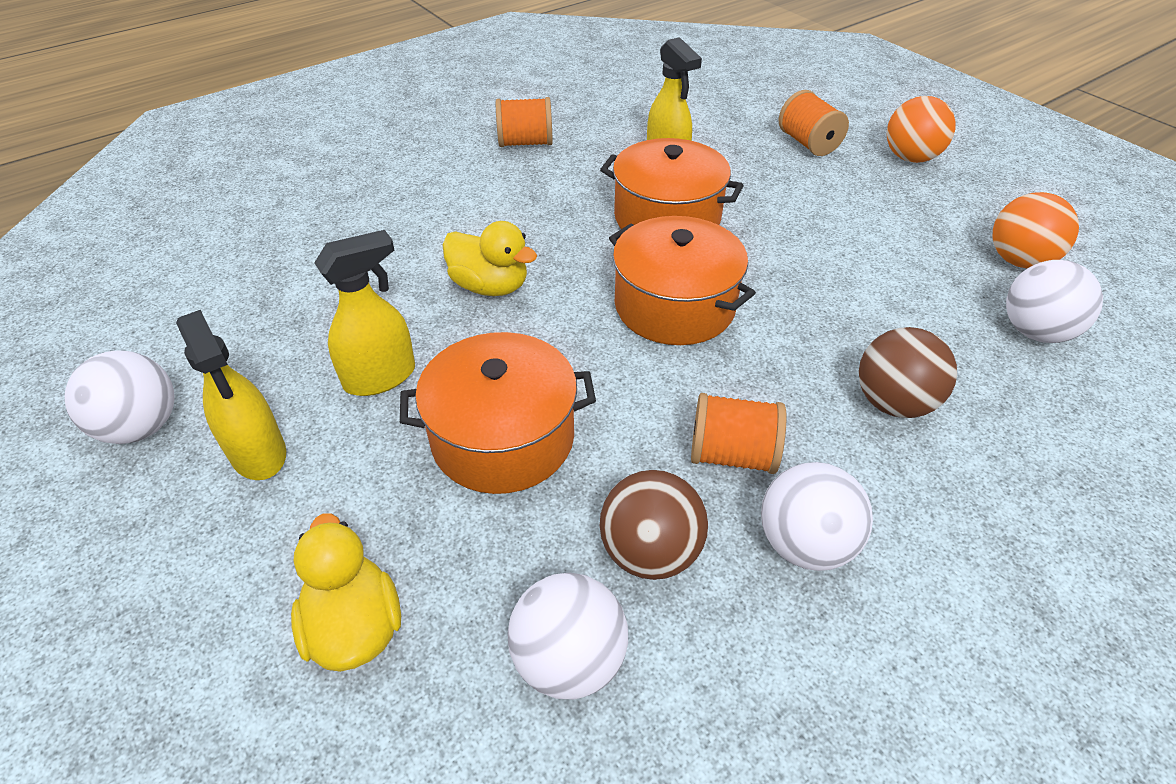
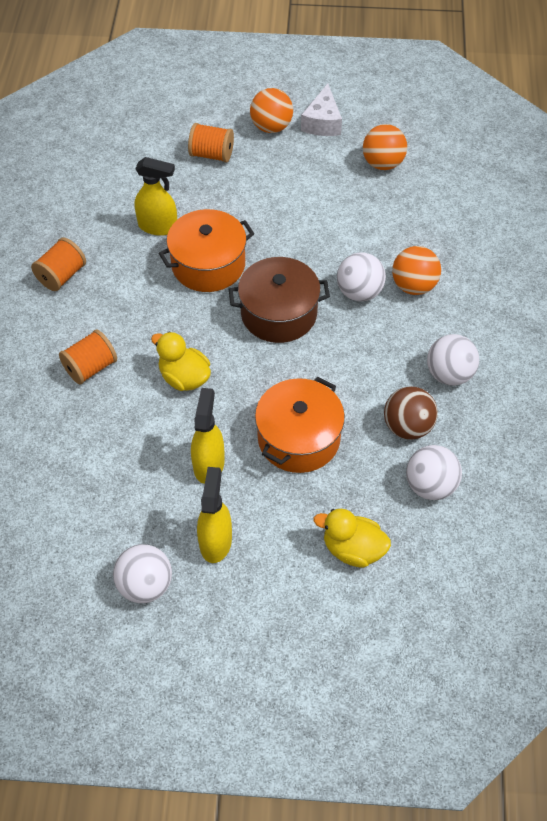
camera: 50 degrees left, 10 degrees up
yellow spray bottle [176,310,286,480] -> yellow spray bottle turned 90 degrees counterclockwise [197,467,232,563]
yellow duck [442,221,537,296] -> yellow duck turned 120 degrees counterclockwise [151,332,211,391]
orange pot [609,216,756,345] -> brown pot [229,257,330,343]
orange spool [691,393,786,474] -> orange spool moved to [59,330,117,384]
brown ball [859,327,957,418] -> orange ball [392,246,441,295]
white ball [1006,260,1103,343] -> white ball moved to [337,252,386,302]
none -> white cheese [301,84,342,136]

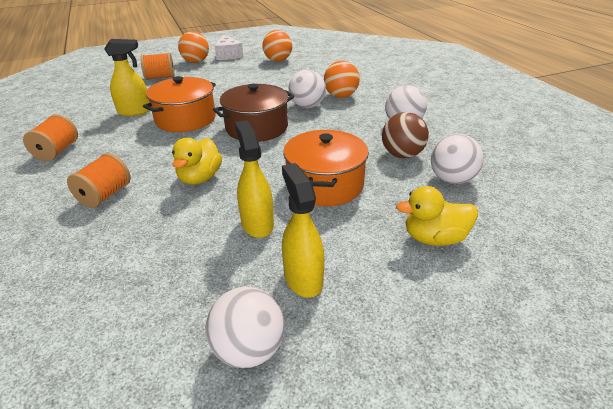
camera: 25 degrees left, 20 degrees down
yellow duck [151,332,211,391] -> yellow duck turned 90 degrees counterclockwise [172,138,222,185]

